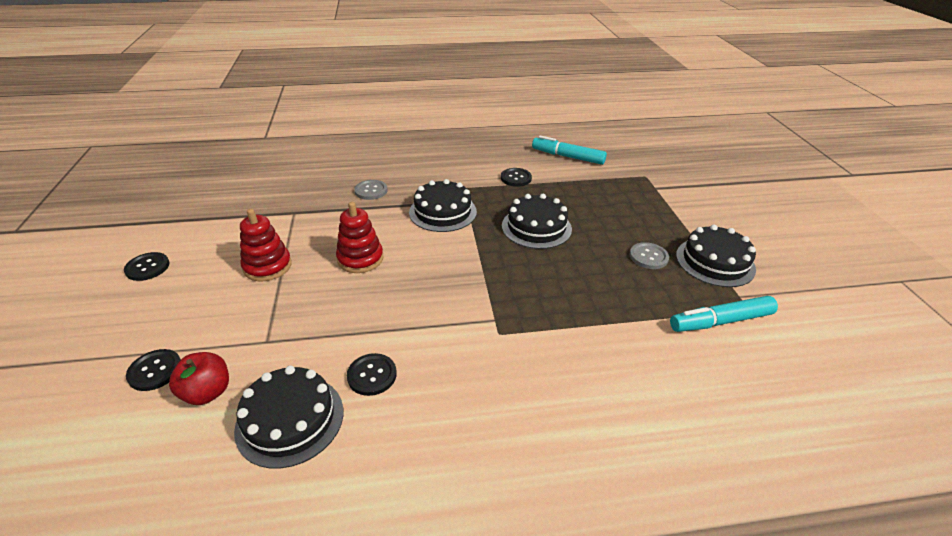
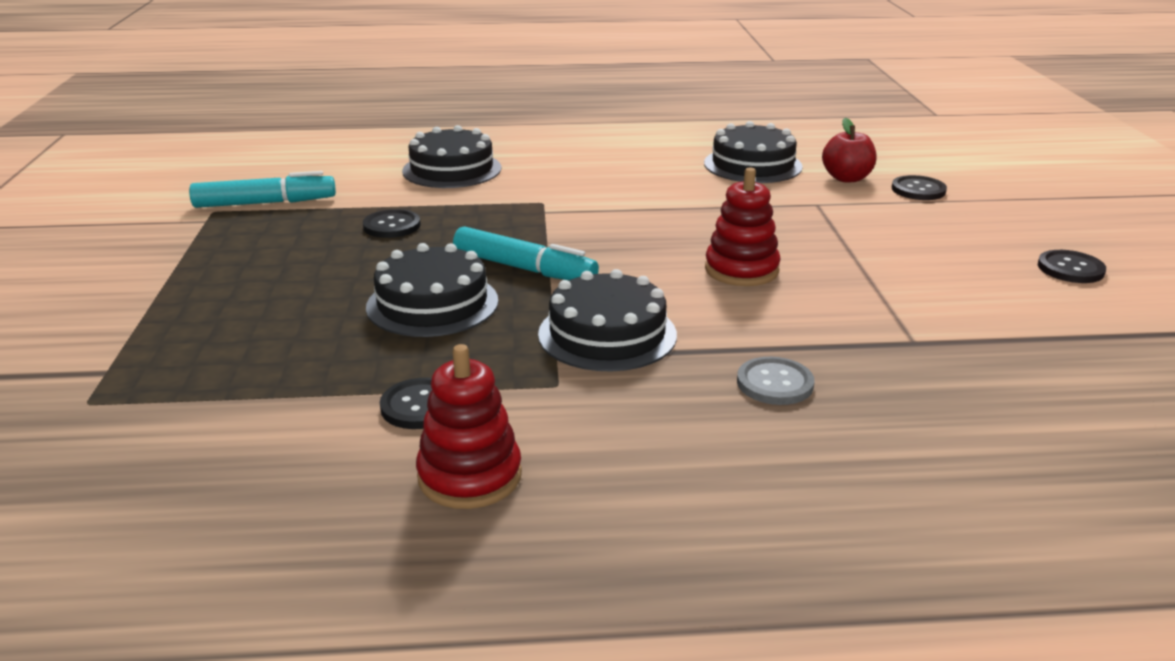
camera: 175 degrees left, 10 degrees down
red stacking toy [240,209,292,281] -> red stacking toy moved to [416,344,522,509]
black button [347,353,397,396] -> black button moved to [363,209,421,238]
turquoise marker [532,136,607,165] -> turquoise marker moved to [453,226,599,280]
grey button [630,242,669,269] -> none
black cake [676,224,756,287] -> black cake moved to [402,125,501,188]

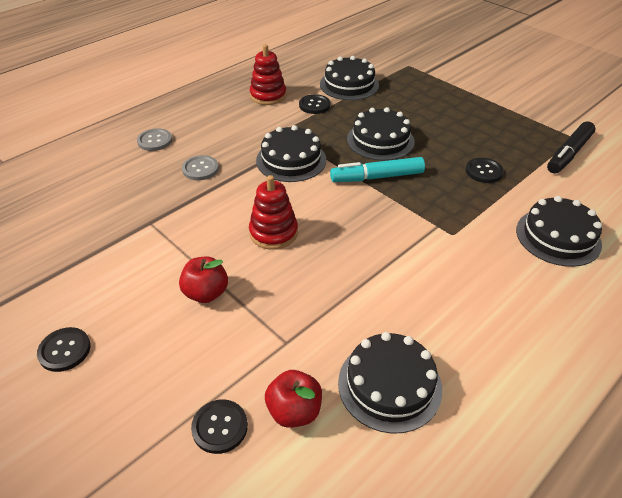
camera: 140 degrees right, 15 degrees up
turquoise marker [189,171,336,208] -> black marker [547,121,596,173]
none -> grey button [137,128,172,151]
none -> red apple [179,256,228,303]
none -> black cake [320,56,379,100]

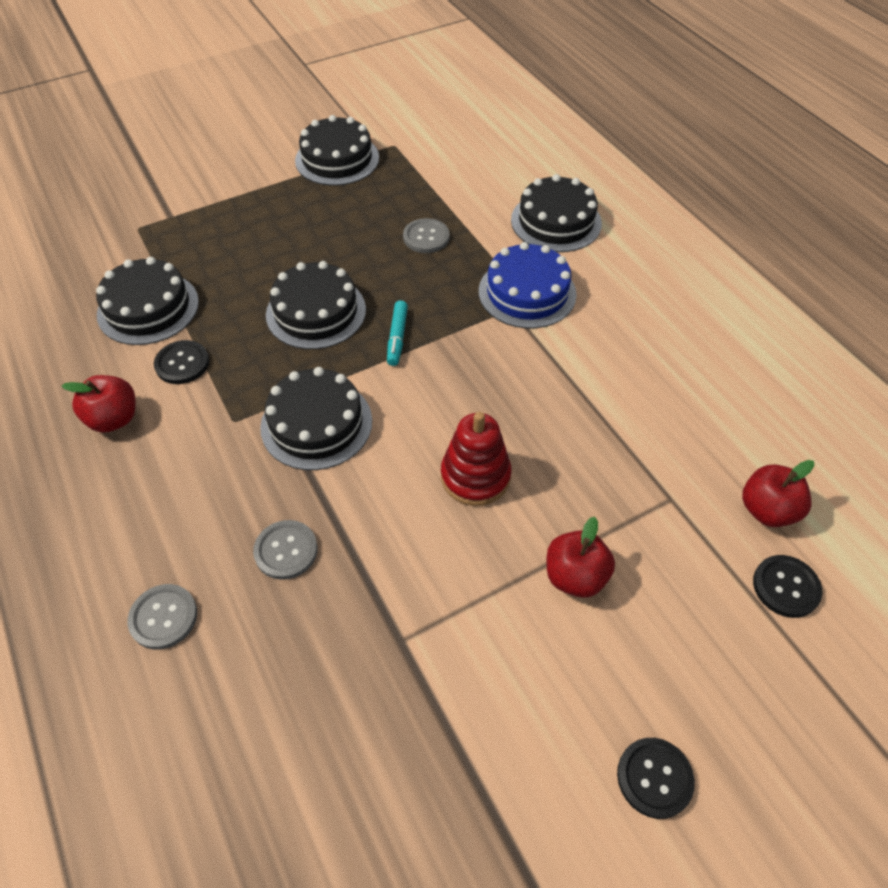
camera: 75 degrees left, 10 degrees up
red stacking toy [250,44,286,105] -> red apple [62,375,136,433]
turquoise marker [330,157,425,182] -> turquoise marker [387,300,408,366], size x0.60
black cake [338,332,442,434] -> black cake moved to [295,115,379,186]
black button [466,158,504,183] -> grey button [403,218,449,253]
black marker [547,121,596,173] -> none
none -> blue cake [479,242,577,328]

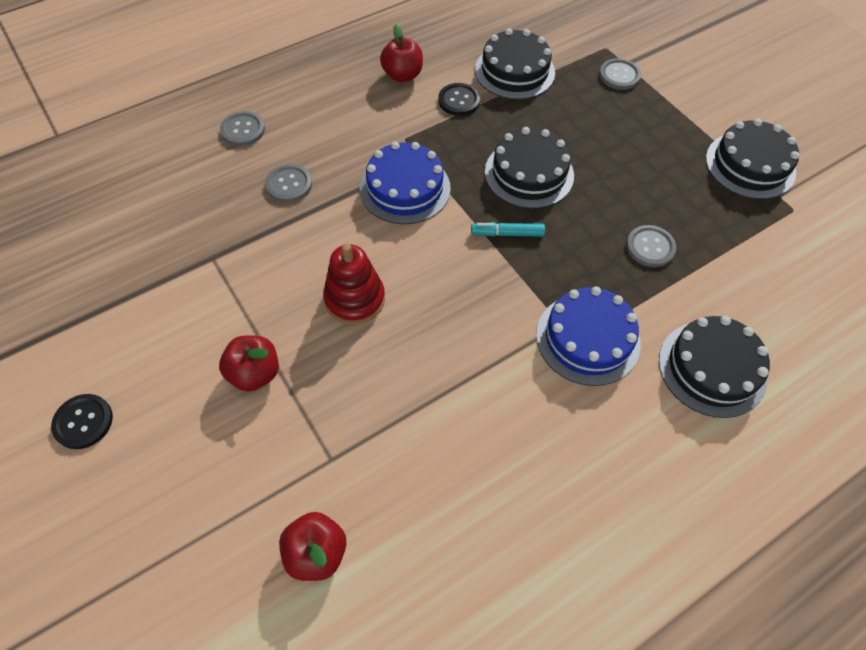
camera: 85 degrees right, 5 degrees up
black cake [260,367,372,470] -> blue cake [360,142,451,224]
black button [753,555,823,618] -> none
none -> grey button [599,58,641,90]

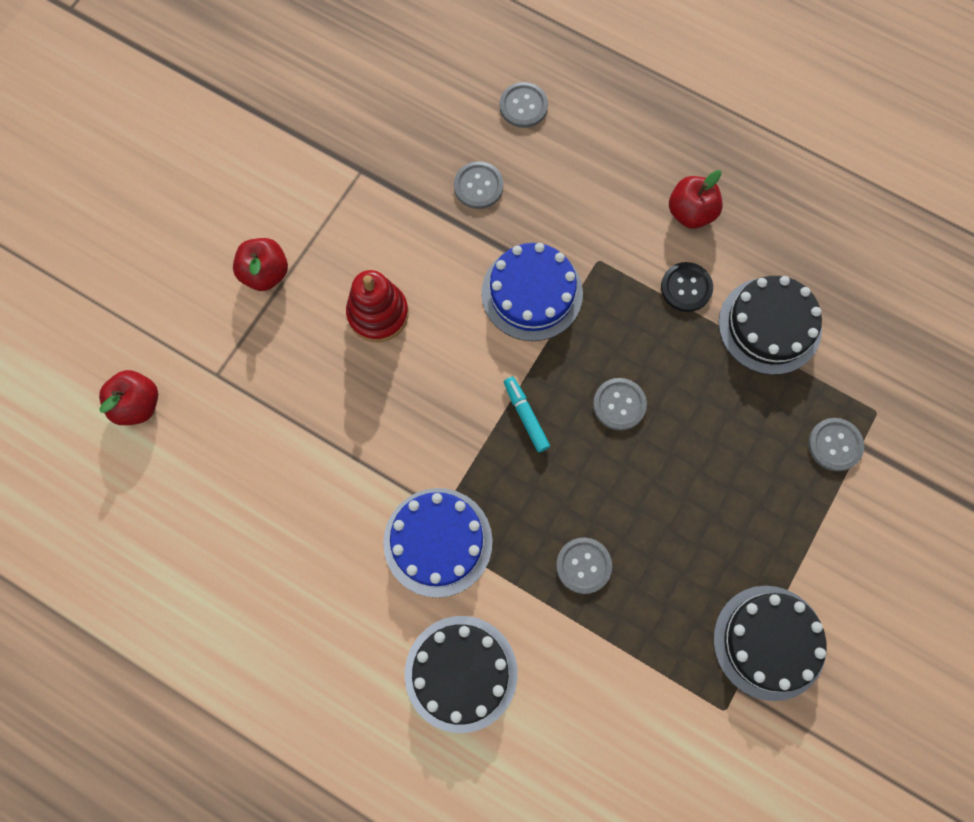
camera: 65 degrees right, 15 degrees up
black button [51,394,113,449] -> none
black cake [485,127,574,209] -> grey button [593,378,647,431]

